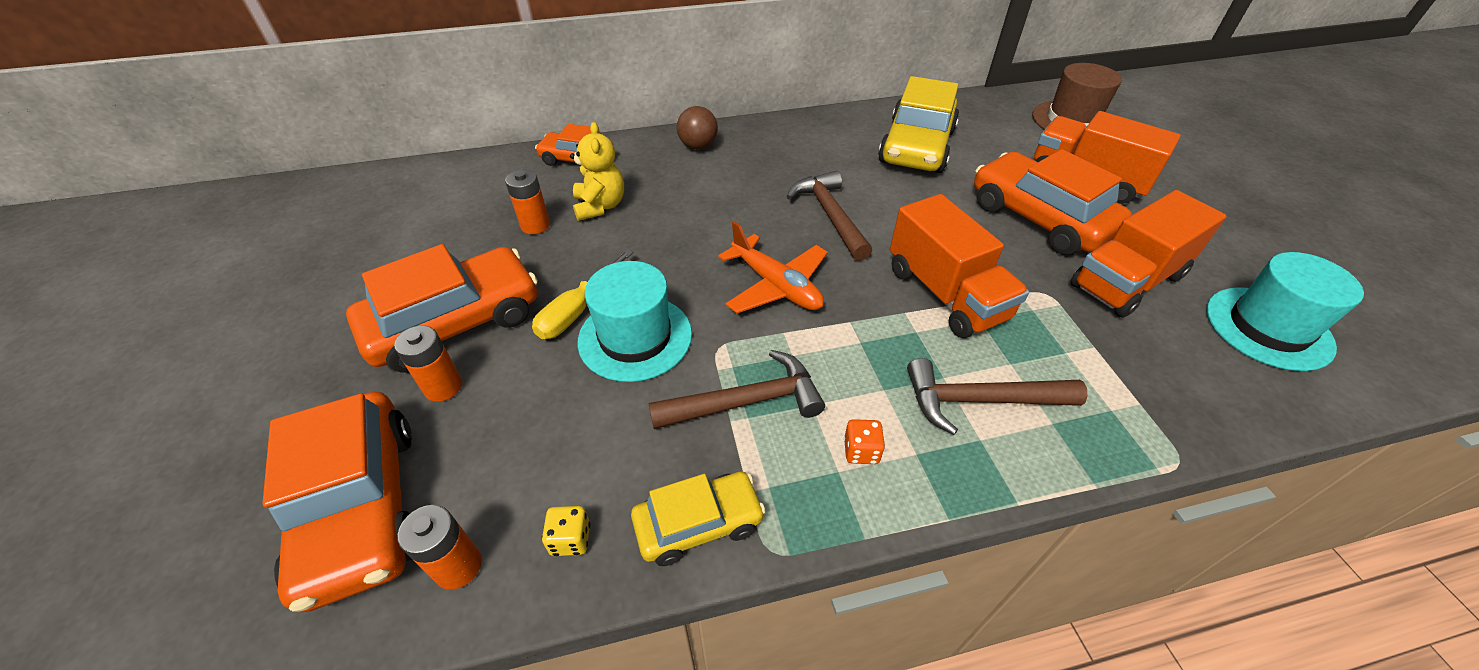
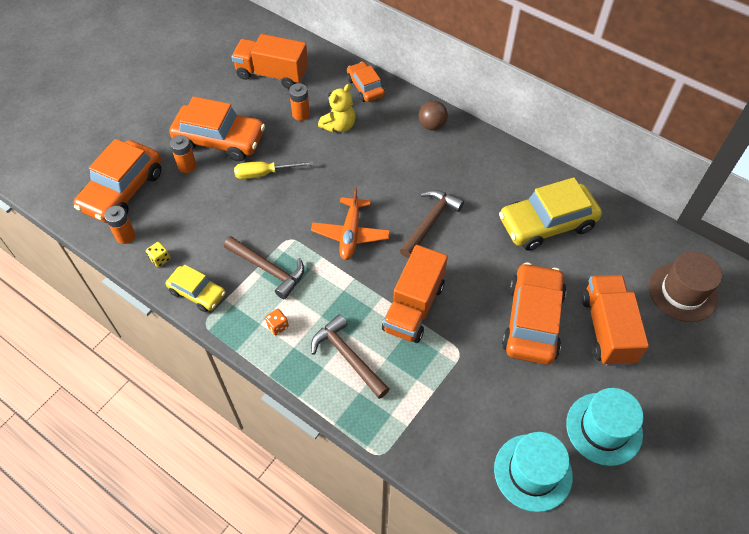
camera: 50 degrees right, 10 degrees up
turquoise hat [577,261,692,382] -> turquoise hat moved to [566,388,644,466]
orange truck [1070,190,1226,318] -> orange truck moved to [231,34,308,89]

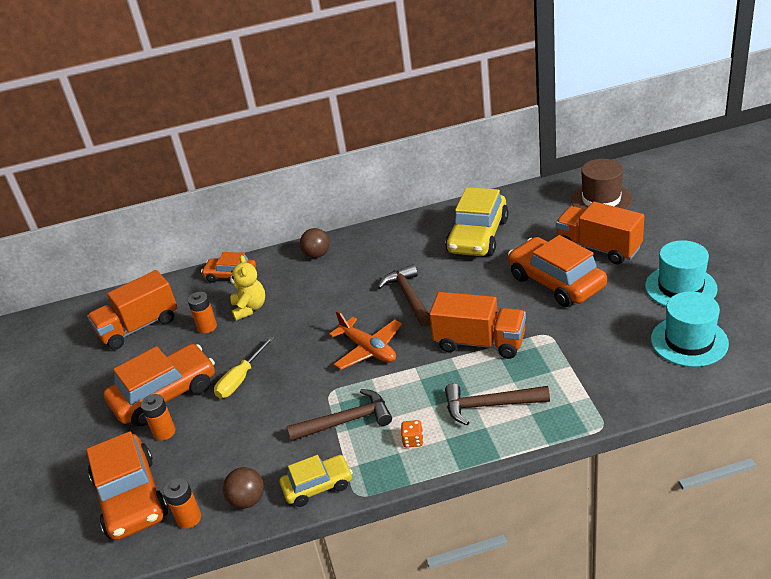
camera: 45 degrees left, 20 degrees down
yellow dice [146,242,170,267] -> brown ball [223,467,264,509]
orange truck [382,245,448,343] -> orange truck turned 45 degrees counterclockwise [429,292,526,359]

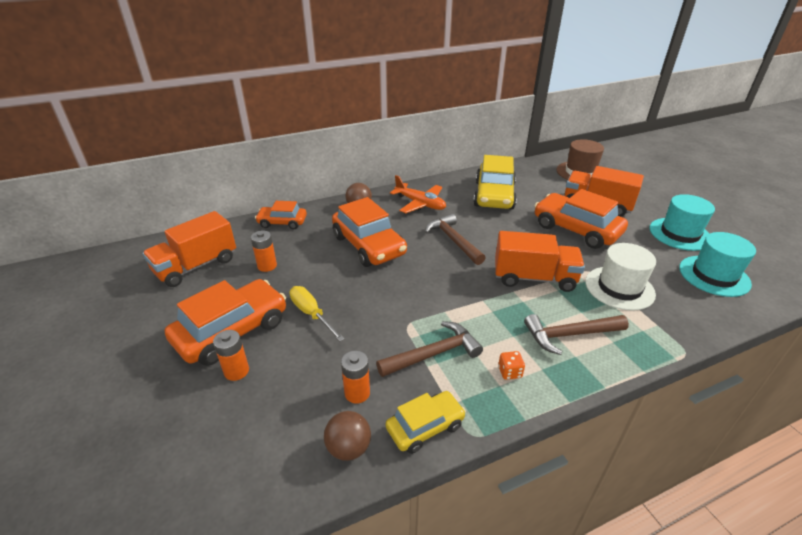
camera: 15 degrees left, 0 degrees up
orange car [86,431,168,540] -> orange car moved to [332,197,407,267]
orange battery [163,478,201,529] -> orange battery moved to [341,351,370,404]
yellow screwdriver [214,337,274,399] -> yellow screwdriver turned 120 degrees clockwise [290,286,345,342]
yellow teddy bear [228,255,265,321] -> none
orange plane [329,311,402,370] -> orange plane moved to [390,175,446,213]
none -> white hat [585,243,656,311]

